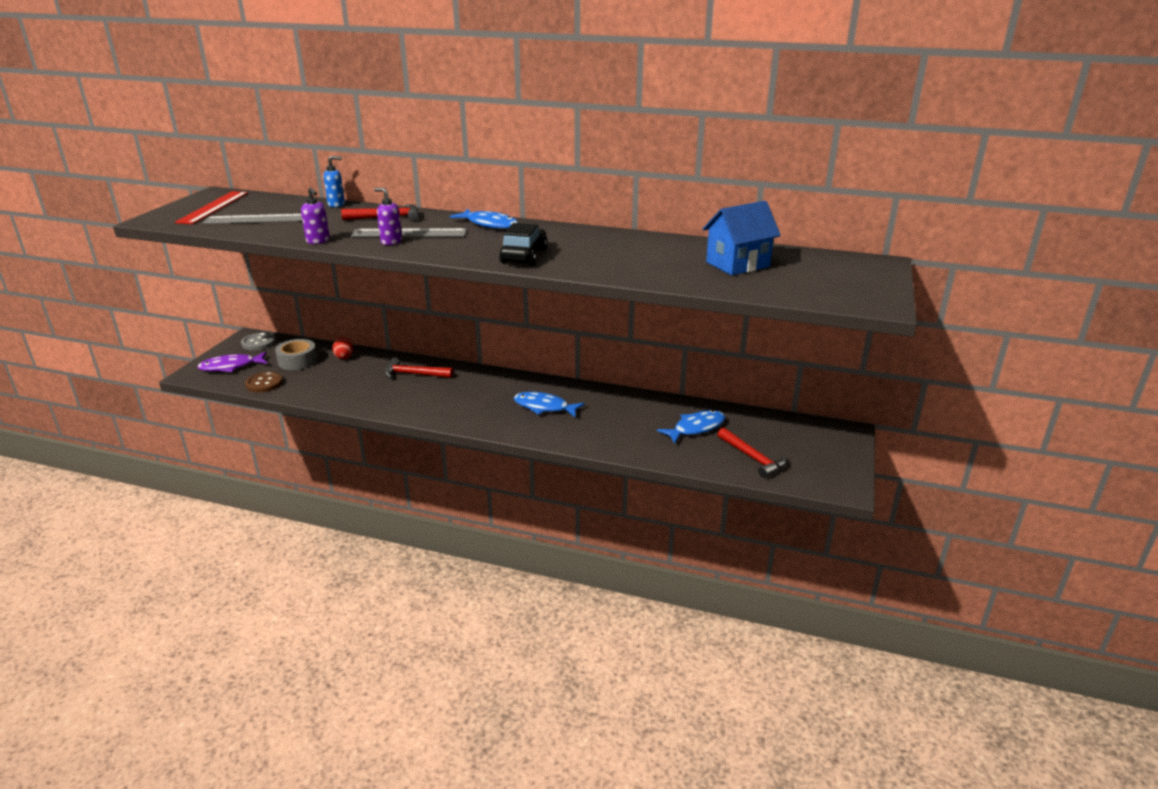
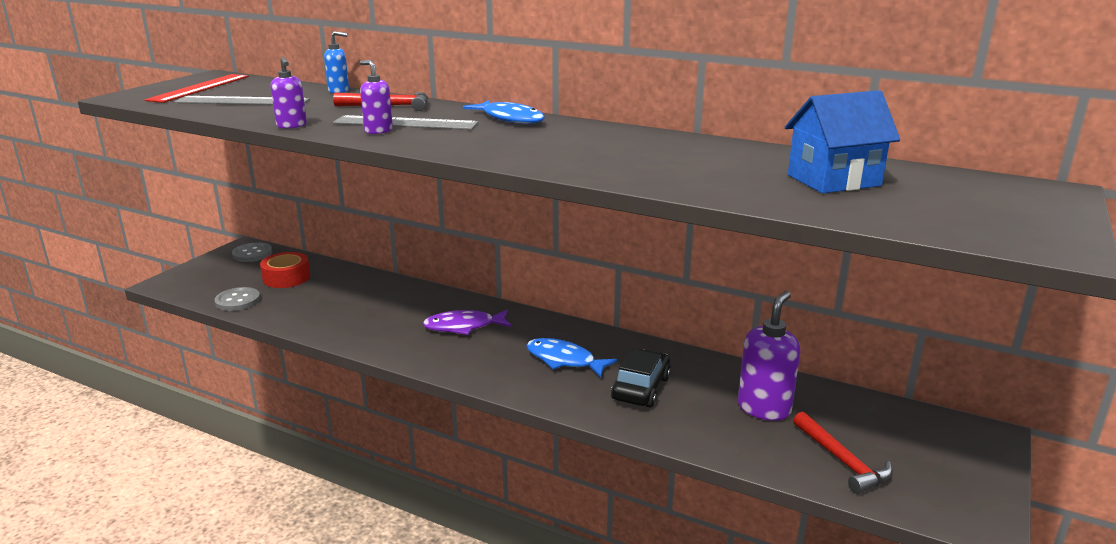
camera: 10 degrees right, 5 degrees down
purple fish [197,352,267,372] -> purple fish moved to [422,310,511,335]
brown button [245,372,283,393] -> grey button [214,287,260,311]
grey tape [275,339,318,370] -> red tape [260,252,310,288]
red egg [332,337,353,359] -> none
red hammer [384,358,453,378] -> none
black car [499,223,548,266] -> black car moved to [611,349,671,408]
blue fish [657,410,725,444] -> purple soap dispenser [738,291,800,421]

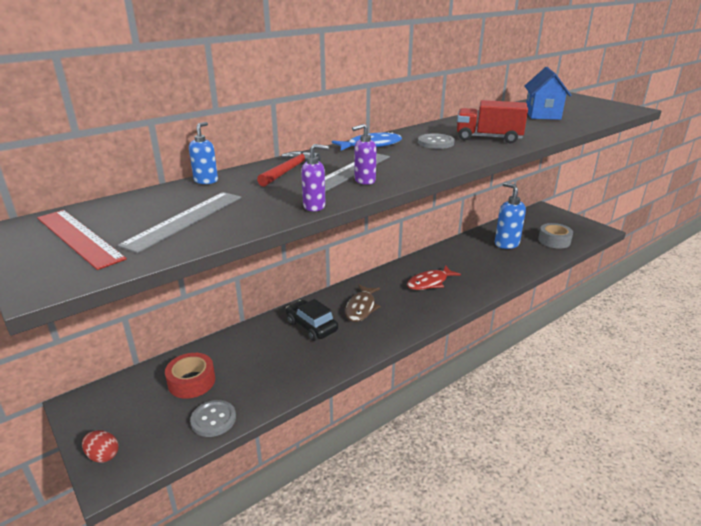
camera: 65 degrees left, 5 degrees up
grey button [232,243,272,262] -> grey button moved to [418,133,455,149]
purple fish [422,310,511,335] -> brown fish [345,284,381,322]
blue fish [526,338,617,378] -> red fish [407,265,461,290]
black car [611,349,671,408] -> black car moved to [286,299,338,341]
purple soap dispenser [738,291,800,421] -> blue soap dispenser [495,182,526,249]
red hammer [793,412,893,494] -> grey tape [538,223,573,249]
none -> red egg [82,430,119,463]
none -> red truck [457,100,528,144]

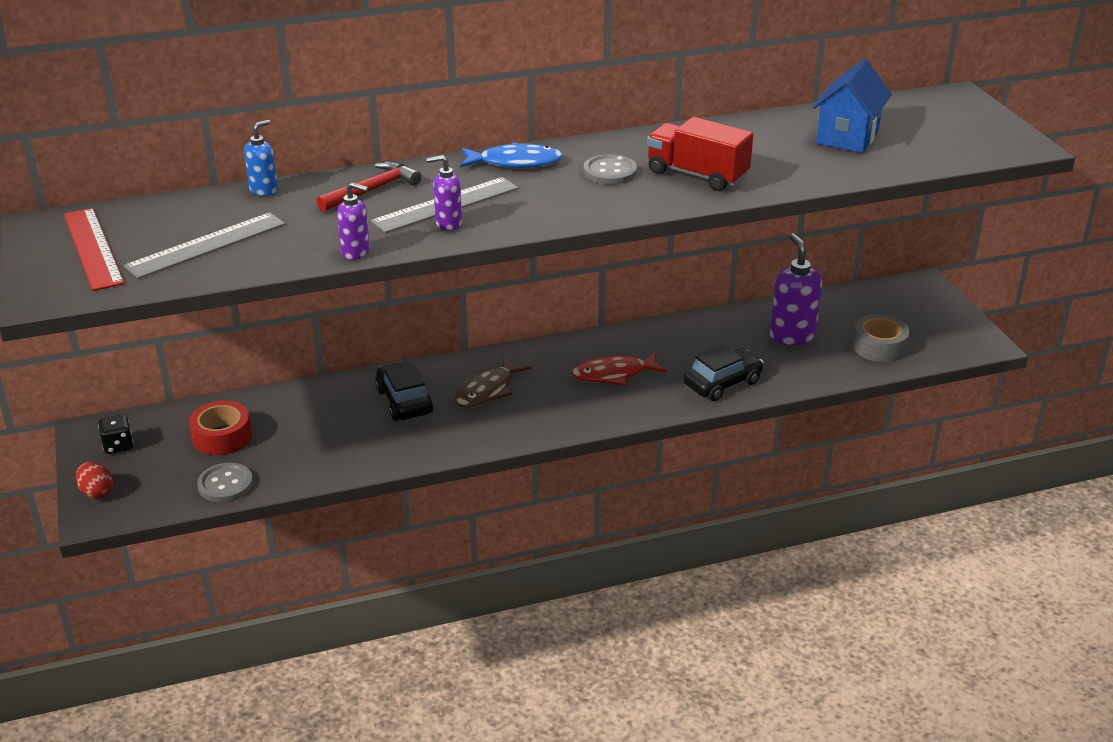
camera: 20 degrees right, 5 degrees up
blue soap dispenser [495,182,526,249] -> purple soap dispenser [770,233,822,346]
none -> black dice [98,414,133,454]
none -> black car [683,345,764,401]

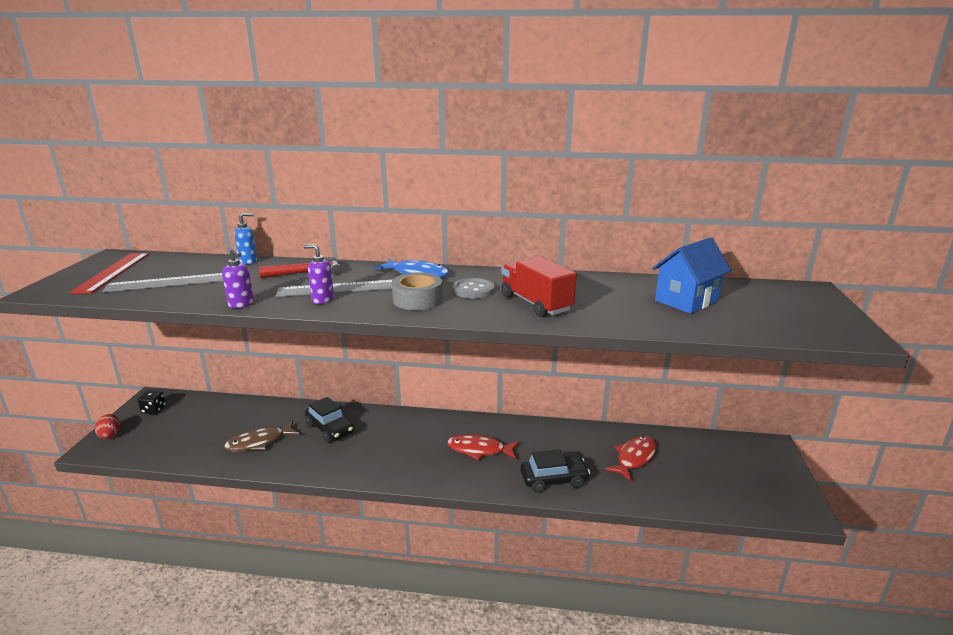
camera: 25 degrees right, 10 degrees down
red tape [189,400,252,455] -> none
grey button [197,463,253,502] -> none
black car [375,361,433,421] -> black car turned 135 degrees clockwise [305,397,354,443]
brown fish [455,356,531,408] -> brown fish moved to [224,420,300,451]
purple soap dispenser [770,233,822,346] -> red fish [605,436,657,481]
grey tape [852,314,910,362] -> grey tape moved to [392,272,443,310]

